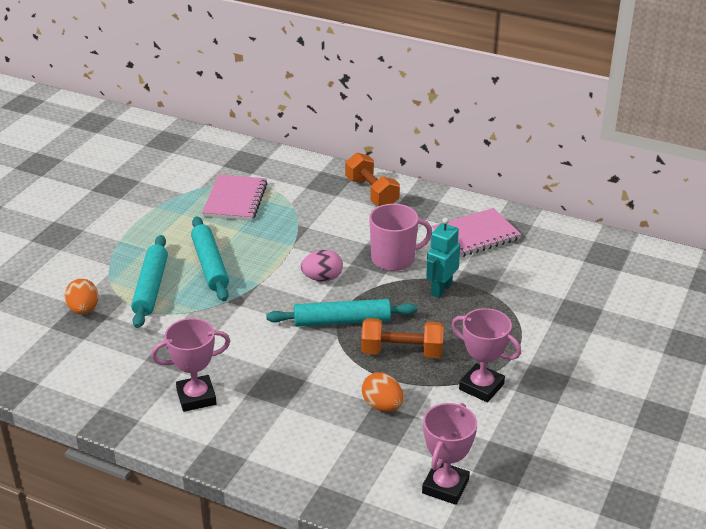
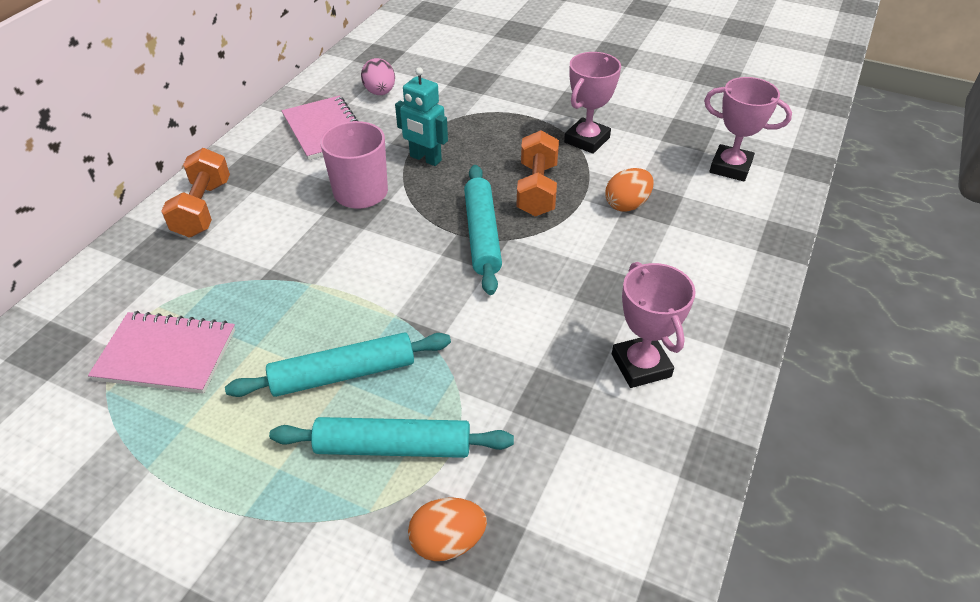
camera: 90 degrees left, 10 degrees up
pink egg [301,250,343,282] -> pink egg moved to [361,58,395,95]
orange dumbbell [345,152,400,206] -> orange dumbbell turned 60 degrees counterclockwise [161,148,230,238]

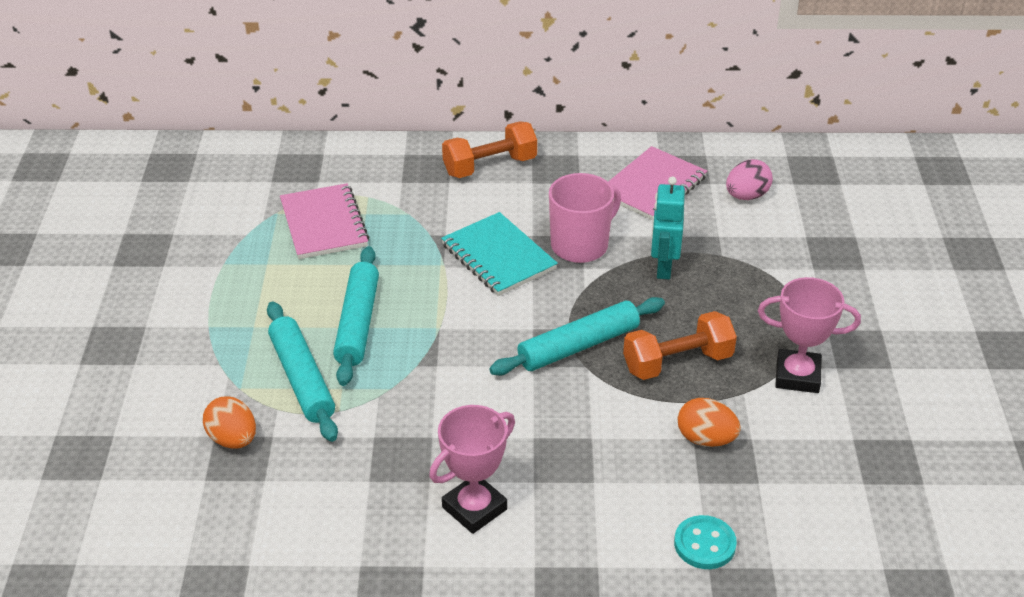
camera: 65 degrees right, 5 degrees down
turquoise rolling pin [225,332,451,397] -> turquoise rolling pin turned 45 degrees clockwise [333,246,379,386]
pink trophy [704,77,792,181] -> none
none -> turquoise notebook [441,212,558,296]
none -> turquoise button [674,515,737,569]

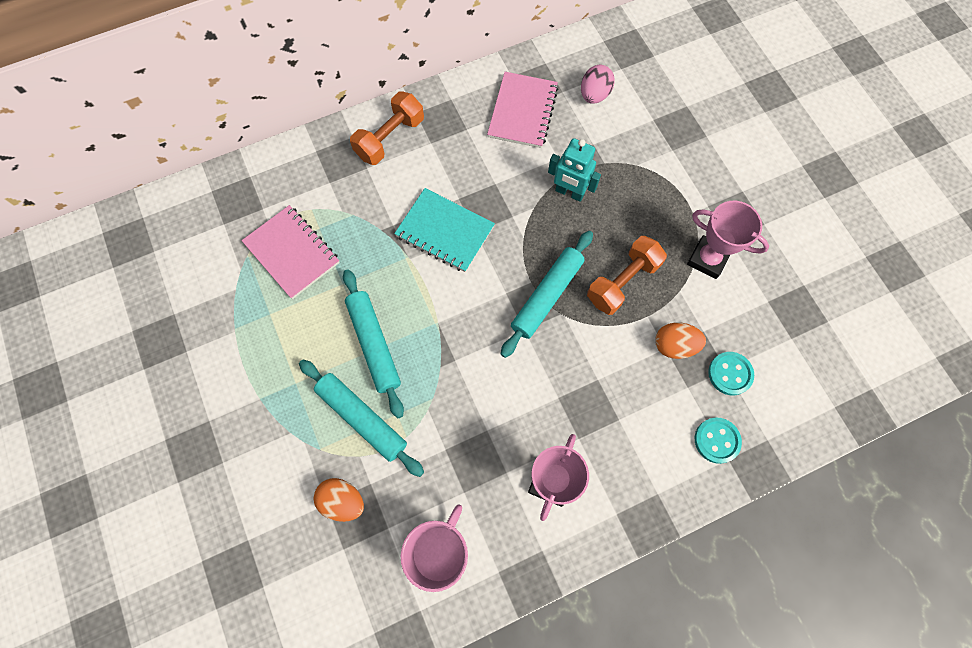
camera: 25 degrees left, 30 degrees up
pink mug [549,173,621,263] -> pink mug moved to [401,504,468,592]
turquoise robot [651,177,685,279] -> turquoise robot turned 45 degrees counterclockwise [548,138,601,202]
pink trophy [758,277,861,393] -> pink trophy turned 45 degrees clockwise [687,201,769,279]
none -> turquoise button [708,352,754,395]

